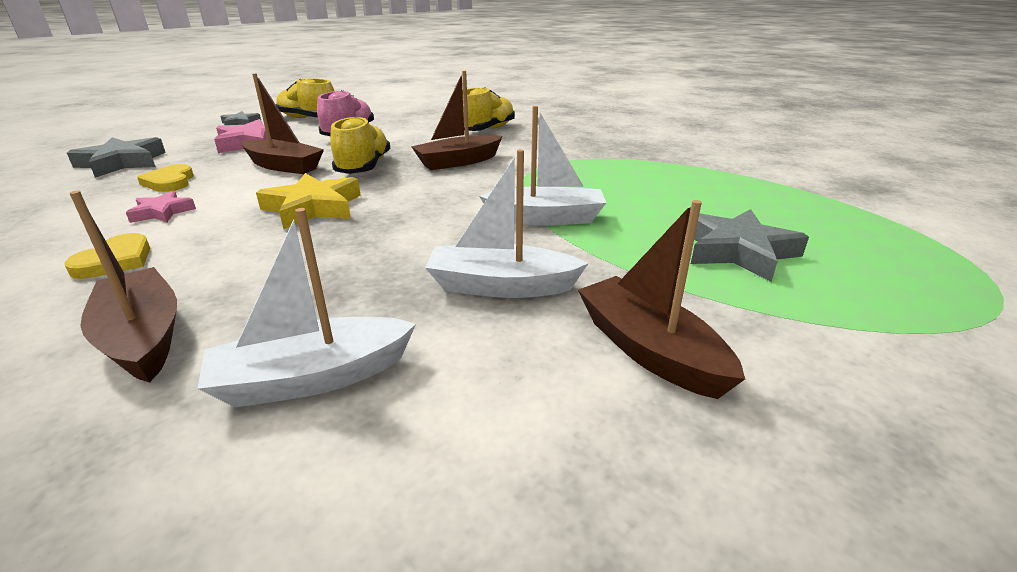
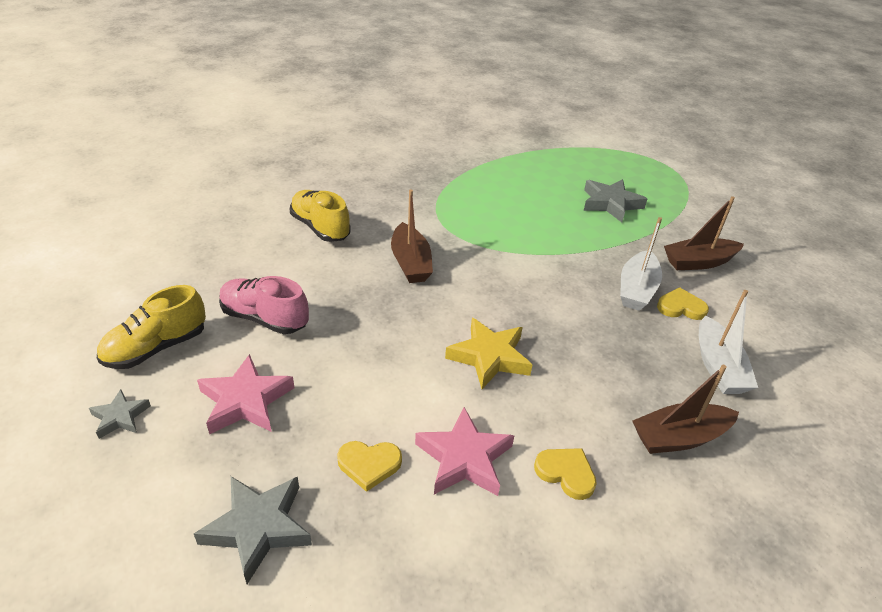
camera: 75 degrees left, 10 degrees up
pink star [126,191,196,223] -> pink star [415,407,514,496], size x1.73
brown boat [241,73,324,174] -> none
yellow shoe [330,116,390,174] -> none
white boat [479,106,606,226] -> none
none -> yellow heart [657,287,709,320]

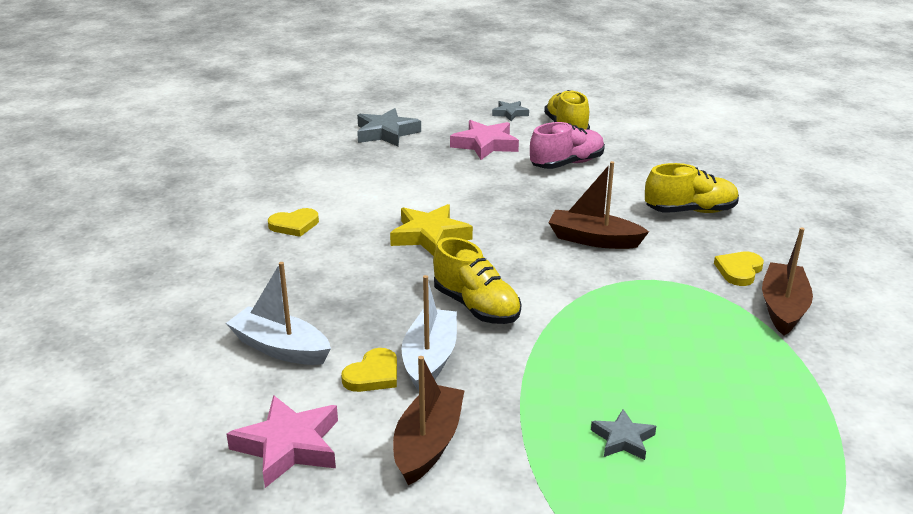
camera: 125 degrees right, 10 degrees down
yellow heart [337,441,402,492] -> yellow heart moved to [714,252,764,286]
pink star [415,407,514,496] -> pink star moved to [226,395,338,488]
grey star [584,179,647,222] -> grey star [591,409,656,460], size x0.58
white boat [620,217,662,311] -> white boat turned 45 degrees clockwise [402,275,457,392]
brown boat [632,365,739,454] -> brown boat moved to [762,227,813,336]
none -> yellow shoe [433,237,521,324]

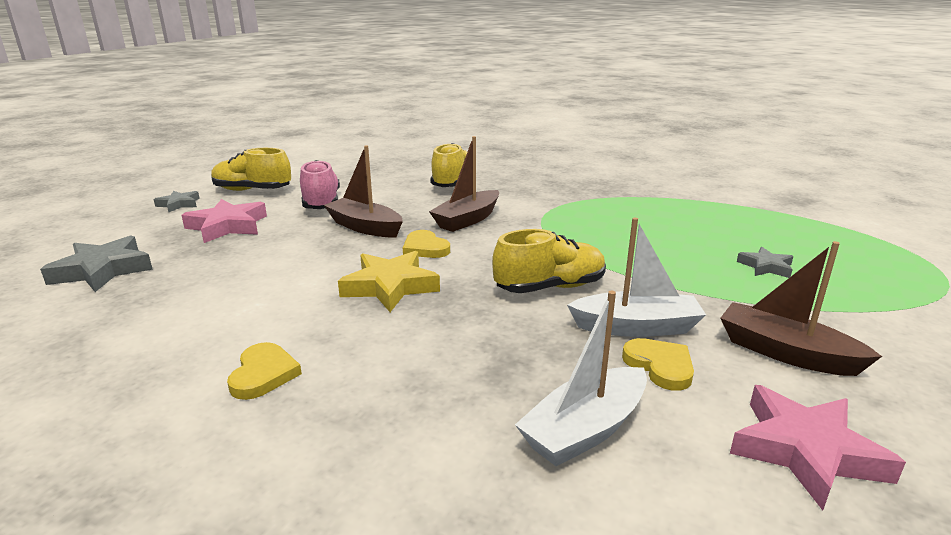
camera: 70 degrees left, 5 degrees down
white boat [402,275,457,392] -> white boat turned 150 degrees clockwise [567,218,706,337]
yellow heart [714,252,764,286] -> yellow heart moved to [403,230,450,258]
brown boat [762,227,813,336] -> brown boat moved to [324,145,403,237]

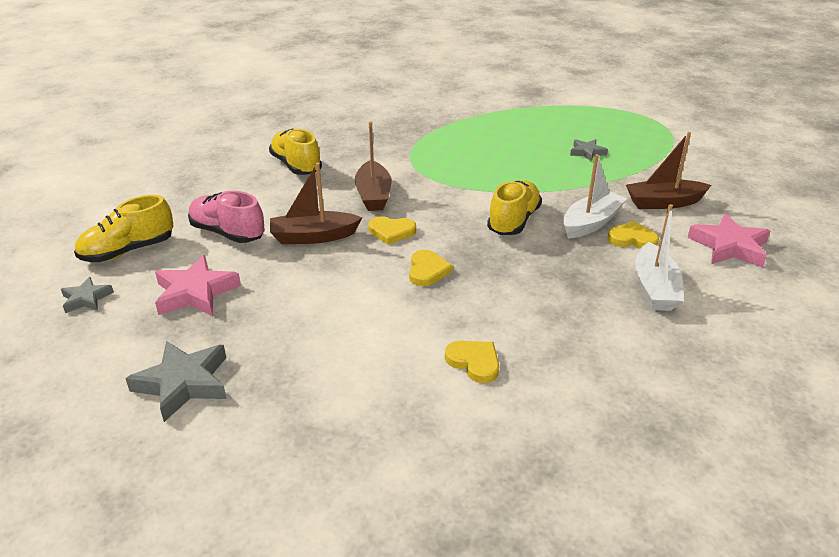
camera: 45 degrees left, 10 degrees up
yellow star [338,251,440,312] -> yellow heart [409,250,453,286]

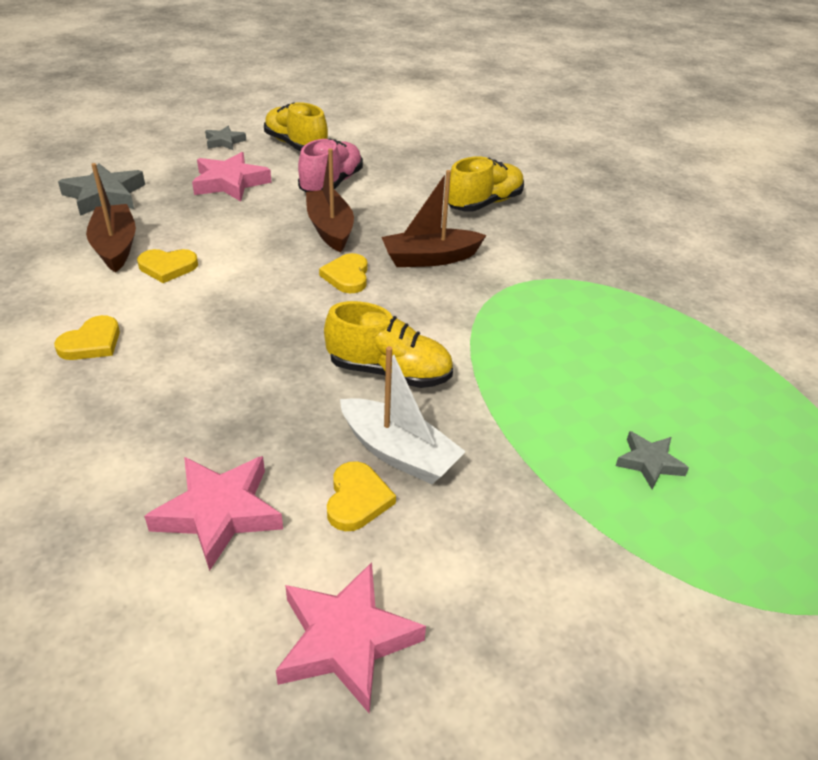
camera: 80 degrees right, 5 degrees up
yellow heart [409,250,453,286] -> yellow heart moved to [137,249,198,283]
brown boat [626,132,711,209] -> brown boat moved to [86,163,136,272]
white boat [635,204,684,311] -> pink star [144,456,283,571]

